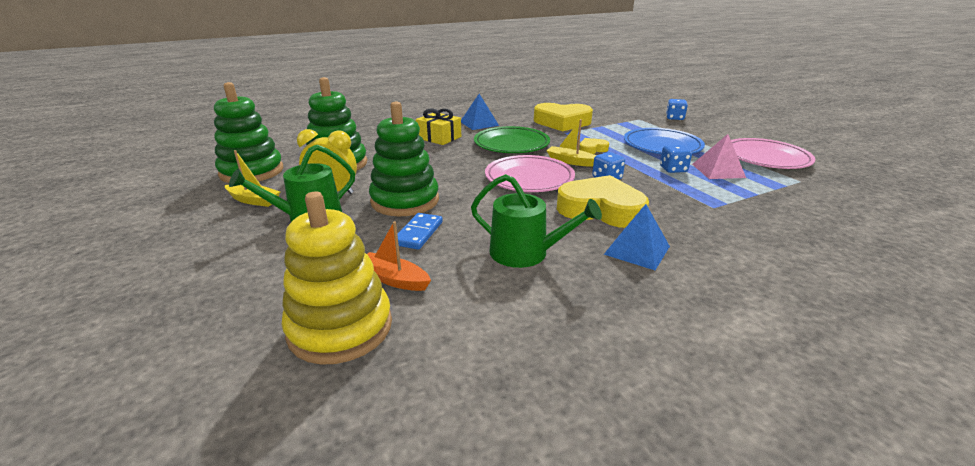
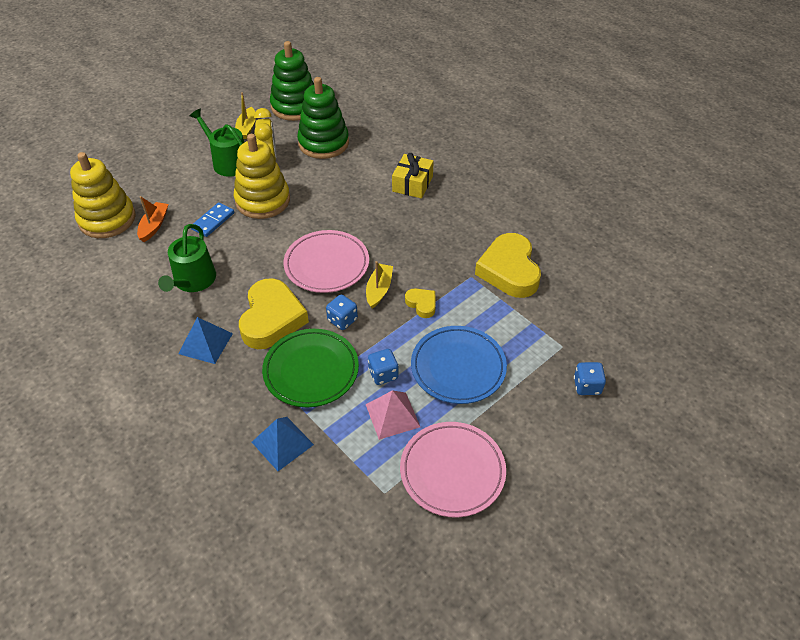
camera: 75 degrees right, 20 degrees up
green stacking toy [369,102,439,216] -> yellow stacking toy [234,134,290,219]
blue domino [397,213,443,250] -> blue domino turned 60 degrees counterclockwise [191,202,234,237]
blue pyramid [461,94,499,130] -> blue pyramid moved to [252,417,314,471]
green plate [474,126,550,153] -> green plate moved to [262,329,359,407]

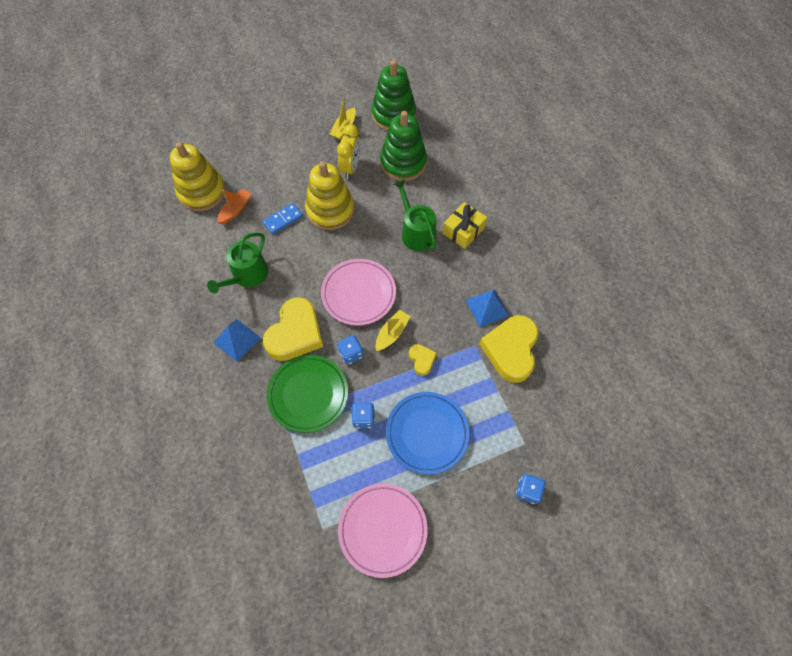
camera: 20 degrees right, 15 degrees up
green watering can [190,109,245,177] -> green watering can moved to [394,179,436,251]
blue pyramid [252,417,314,471] -> blue pyramid moved to [466,289,509,327]
pink pyramid [366,390,420,440] -> none

